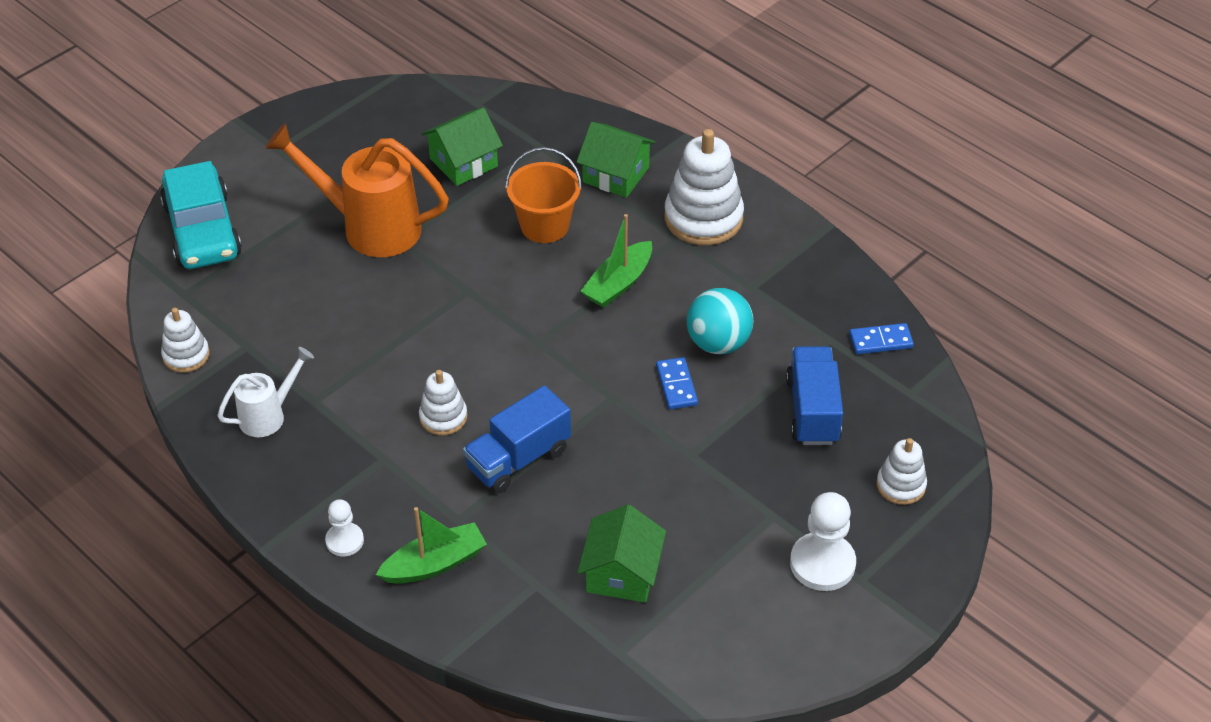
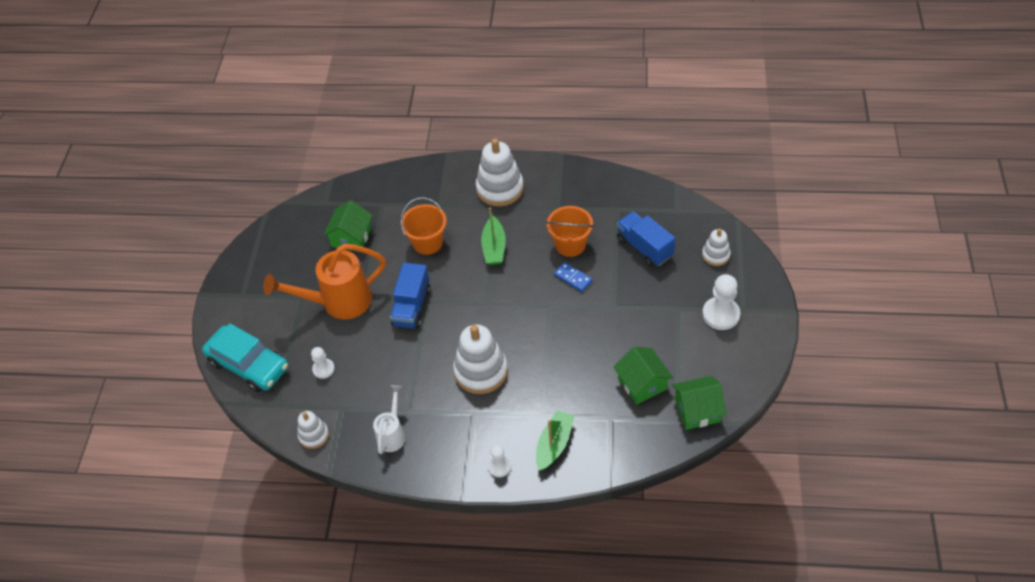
camera: 35 degrees left, 5 degrees up
white stacking toy [419,370,467,435] -> white stacking toy [453,325,508,394], size x1.81
blue truck [463,385,571,494] -> blue truck moved to [390,262,431,329]
green house [577,122,655,198] -> green house moved to [672,376,727,430]
turquoise ball [687,288,754,354] -> orange bucket [546,206,594,257]
blue domino [849,323,914,354] -> none
none -> white pawn [311,347,335,379]

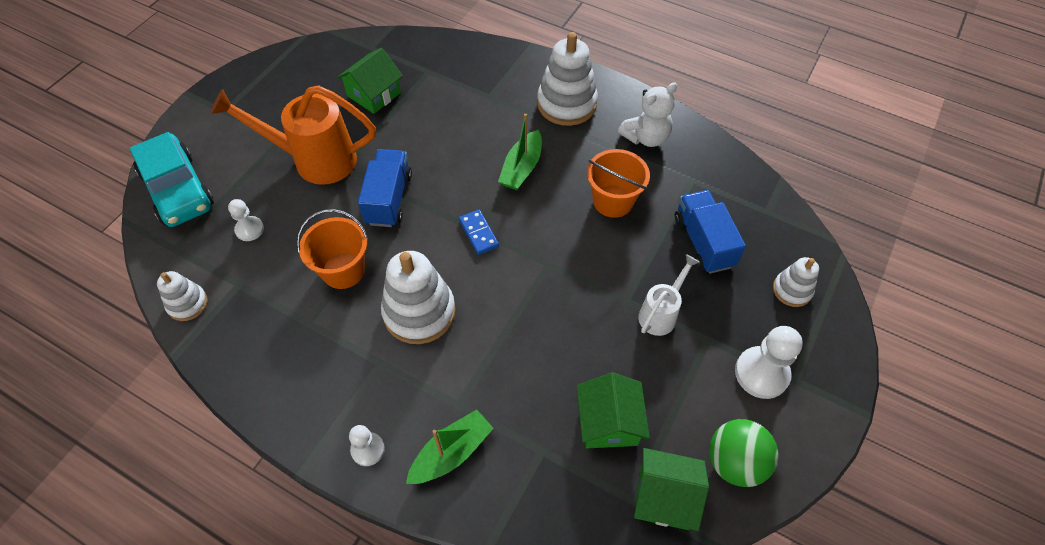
camera: 20 degrees right, 5 degrees up
white watering can [373,385,405,454] -> white watering can moved to [639,254,700,336]
blue truck [390,262,431,329] -> blue truck turned 150 degrees clockwise [358,149,412,227]
orange bucket [401,197,447,255] -> orange bucket moved to [297,209,368,289]
blue domino [554,262,592,292] -> blue domino moved to [459,210,499,255]
none -> white teddy bear [618,82,678,147]
none -> green ball [709,419,779,487]

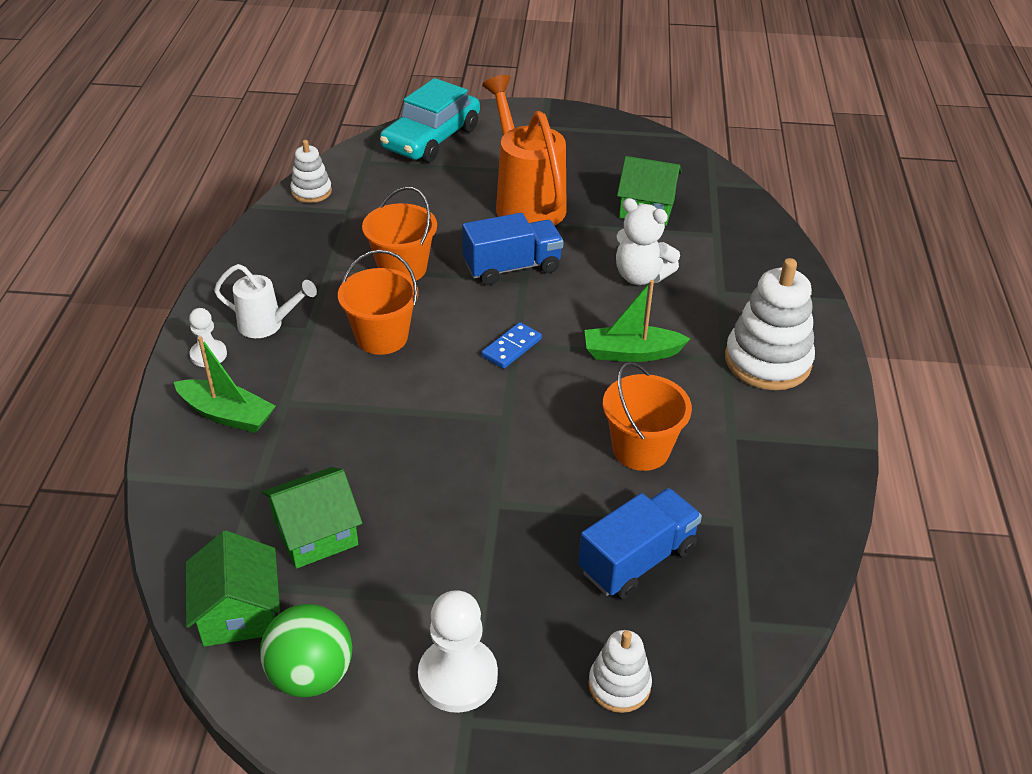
camera: 65 degrees right, 15 degrees down
white pawn [228,199,264,241] -> none
white stacking toy [381,251,456,344] -> orange bucket [338,250,418,355]
white teddy bear [618,82,678,147] -> white teddy bear moved to [616,198,680,285]
white watering can [639,254,700,336] -> white watering can moved to [214,264,317,338]

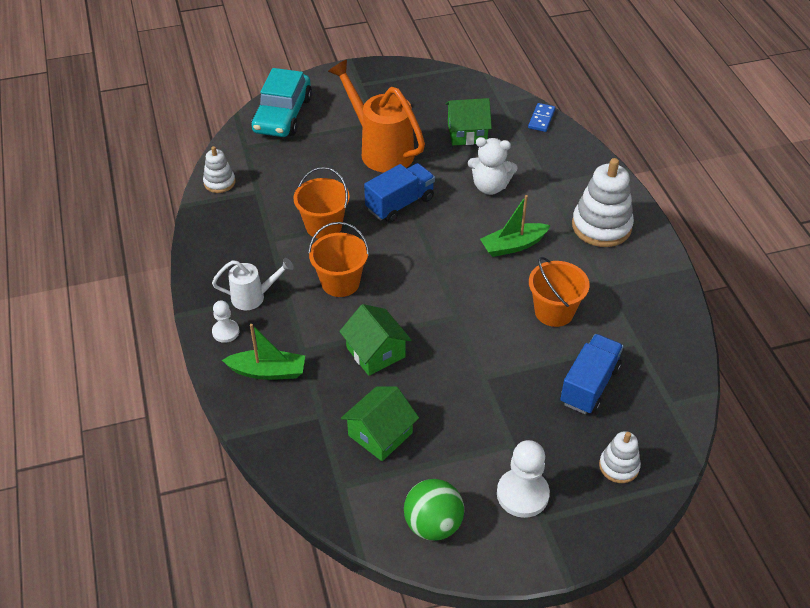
camera: 20 degrees left, 5 degrees up
green house [186,530,280,647] -> green house moved to [339,304,412,376]
blue domino [481,322,542,369] -> blue domino moved to [528,103,555,132]

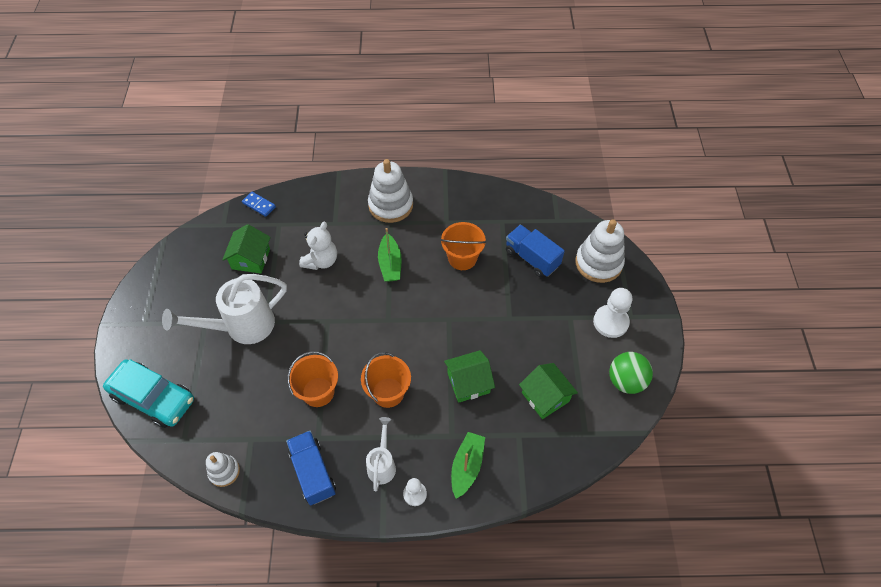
camera: 75 degrees left, 10 degrees up
orange watering can [328,60,425,173] -> white watering can [162,274,287,344]
blue truck [364,163,435,223] -> blue truck moved to [286,431,336,505]
white stacking toy [599,431,641,483] -> white stacking toy [575,219,625,283], size x1.81

